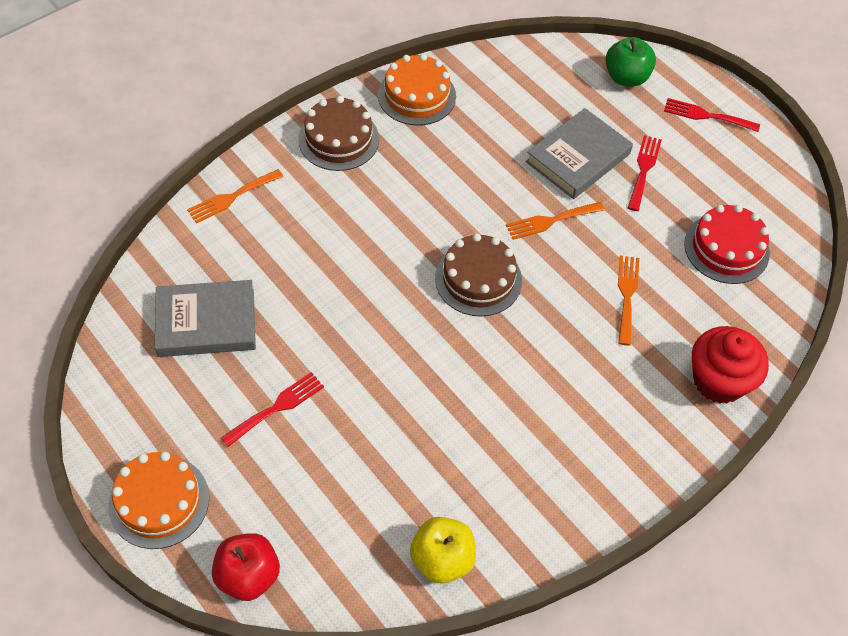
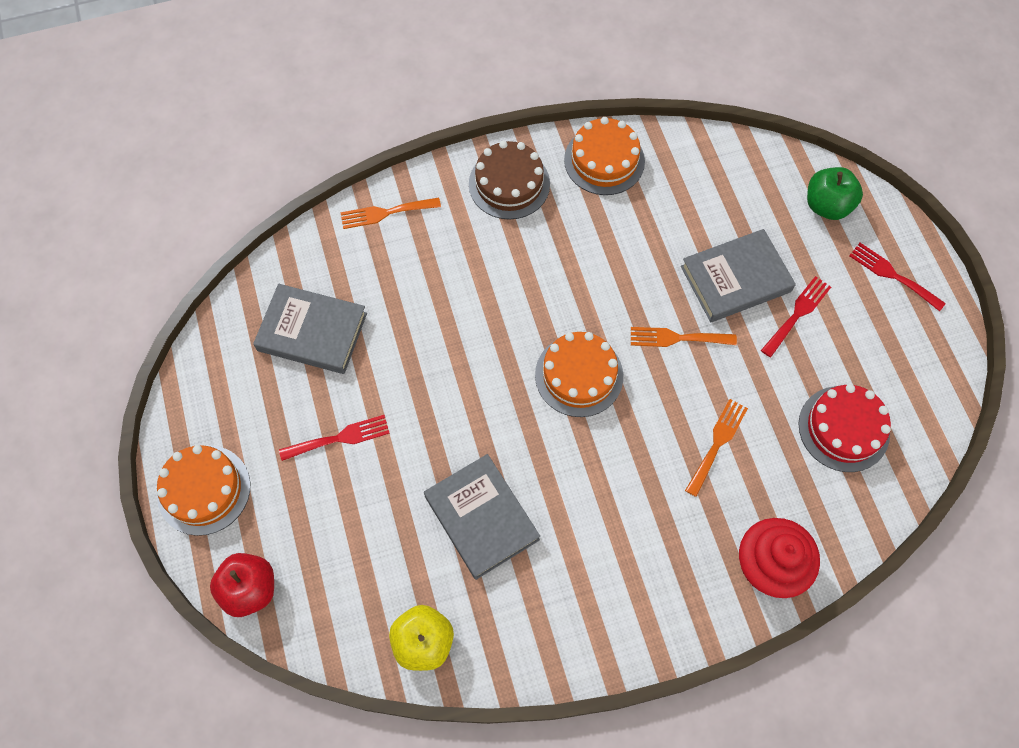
camera: 25 degrees right, 10 degrees up
brown cake [435,233,522,317] -> orange cake [535,332,623,417]
none -> grey book [424,454,540,580]

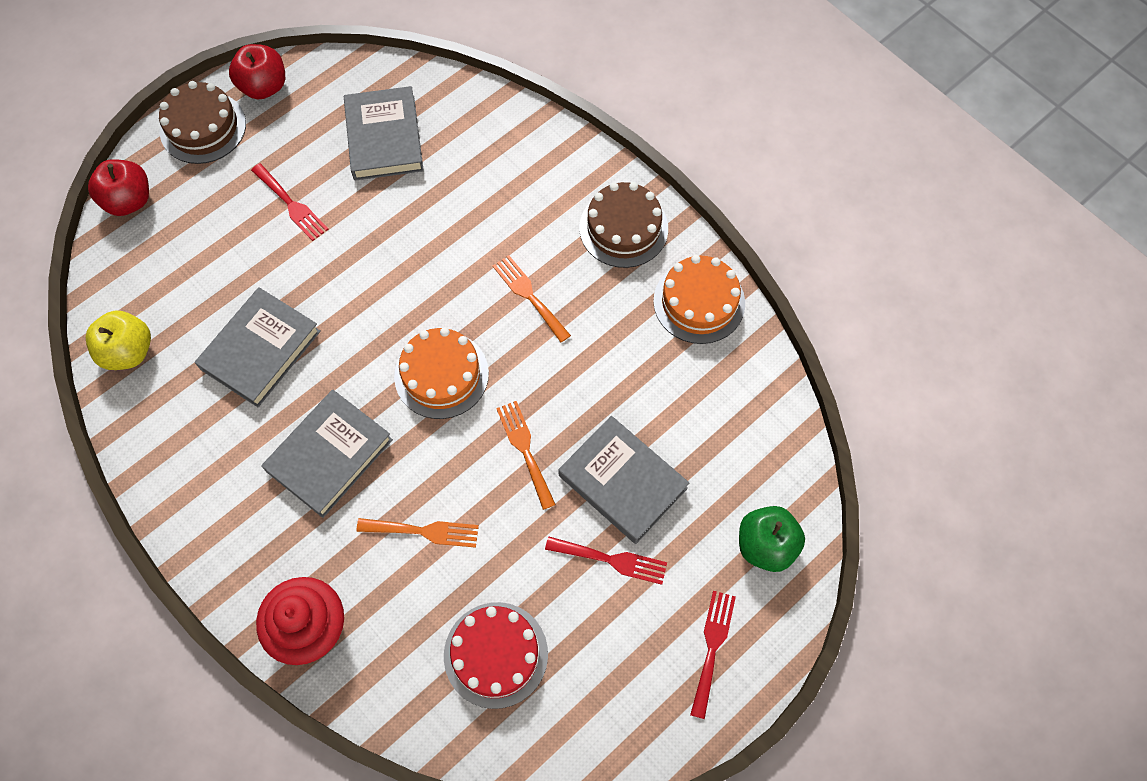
camera: 65 degrees right, 0 degrees up
orange cake [157,445,250,536] -> brown cake [159,81,246,164]
orange fork [341,198,441,229] -> orange fork moved to [493,255,571,342]
none -> red apple [229,44,285,100]
none -> grey book [261,390,393,518]

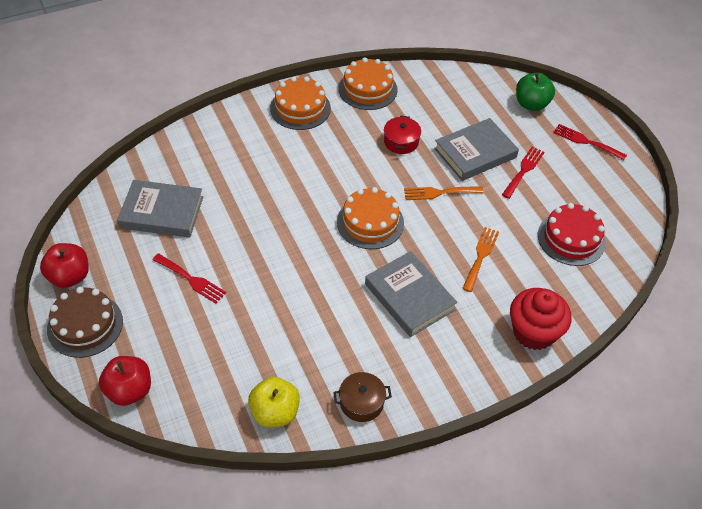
camera: 75 degrees left, 15 degrees down
grey book [195,287,321,407] -> none
red fork [251,163,328,241] -> red fork turned 60 degrees clockwise [153,253,226,304]
orange fork [493,255,571,342] -> none
brown cake [579,182,668,268] -> orange cake [270,76,331,130]
none -> brown pot [333,372,392,422]
none -> red pot [384,115,421,154]

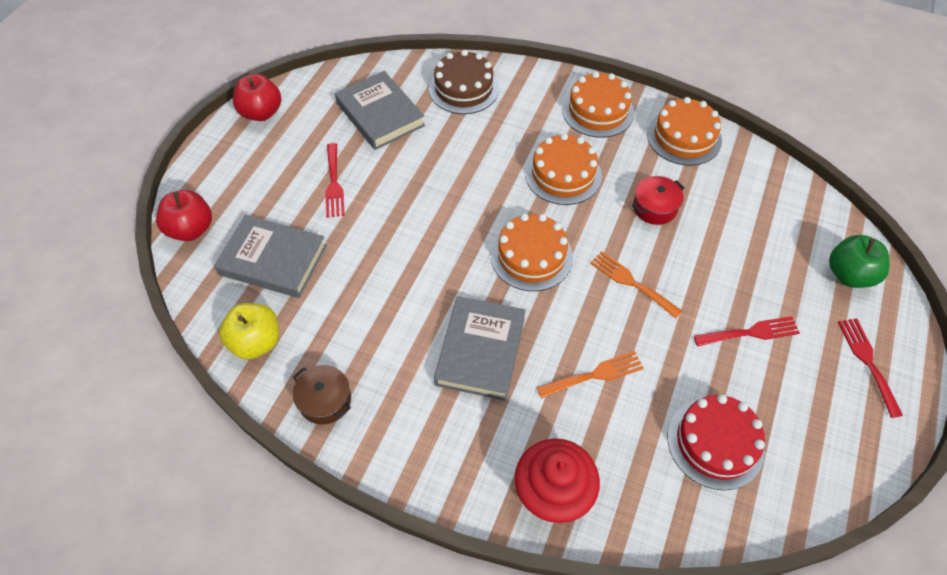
camera: 50 degrees right, 5 degrees up
brown cake [47,287,123,358] -> brown cake moved to [429,50,499,114]
grey book [434,118,519,181] -> grey book moved to [214,215,327,298]
none -> orange cake [525,133,602,205]

